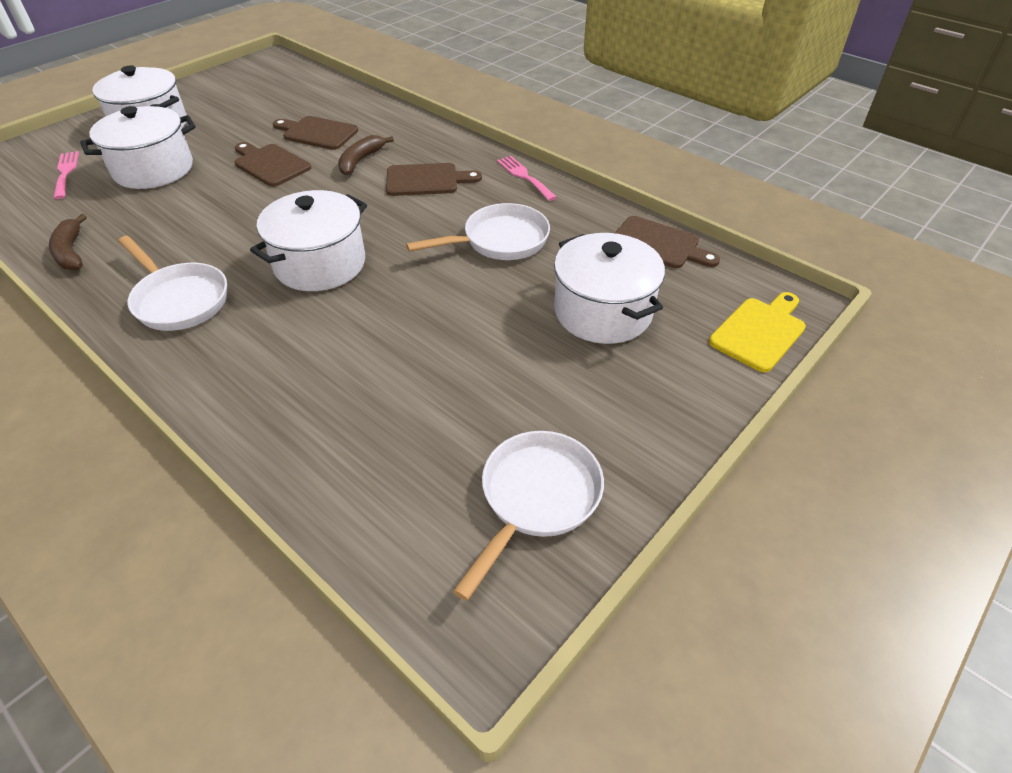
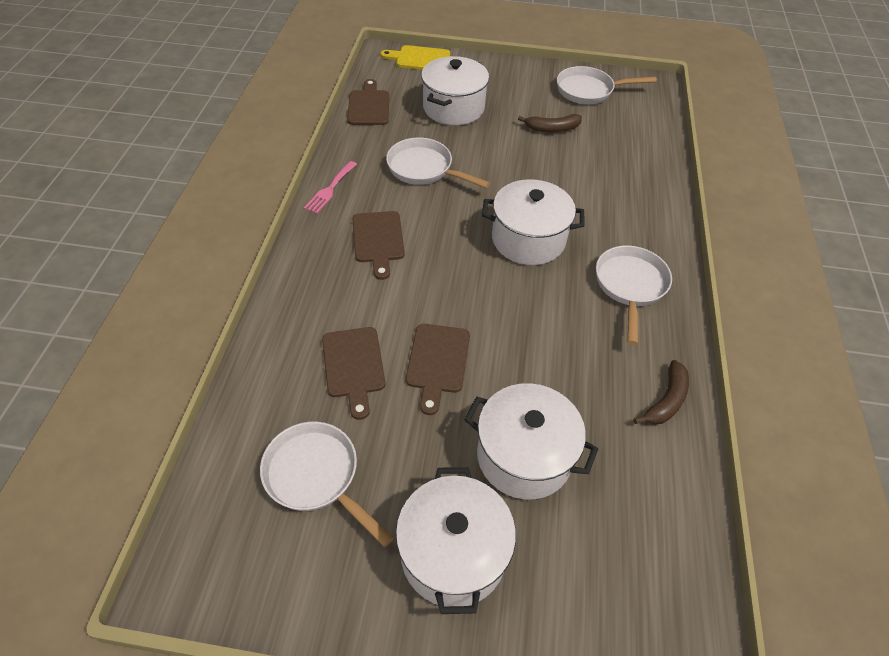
camera: 125 degrees left, 5 degrees up
pink fork [54,151,79,199] -> none
brown banana [338,135,394,175] -> brown banana moved to [518,114,582,133]
brown cutting board [386,163,482,196] -> brown cutting board turned 150 degrees counterclockwise [352,211,405,280]
none -> white pan [260,422,394,547]

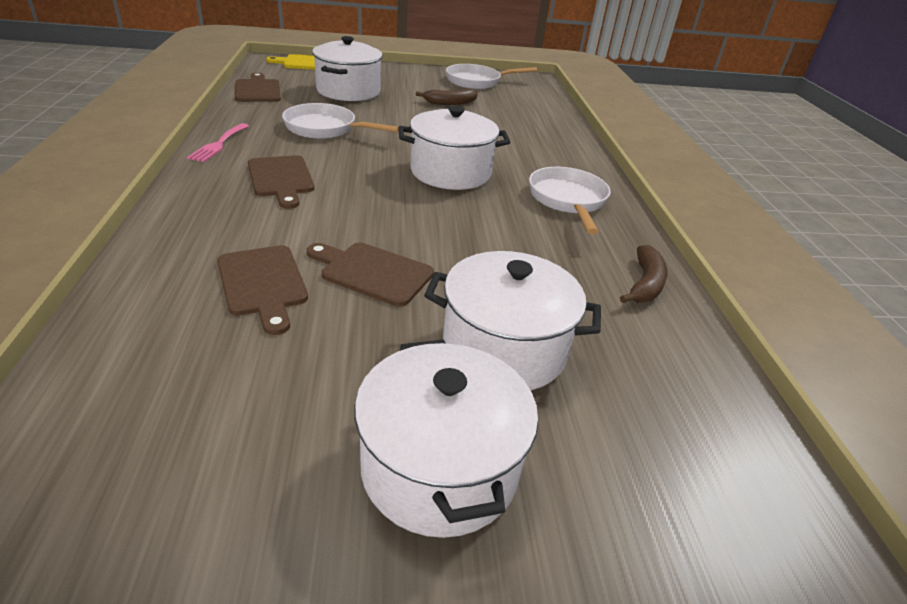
camera: 15 degrees left, 15 degrees down
white pan [260,422,394,547] -> none
brown cutting board [406,324,470,415] -> brown cutting board turned 120 degrees clockwise [307,242,434,307]

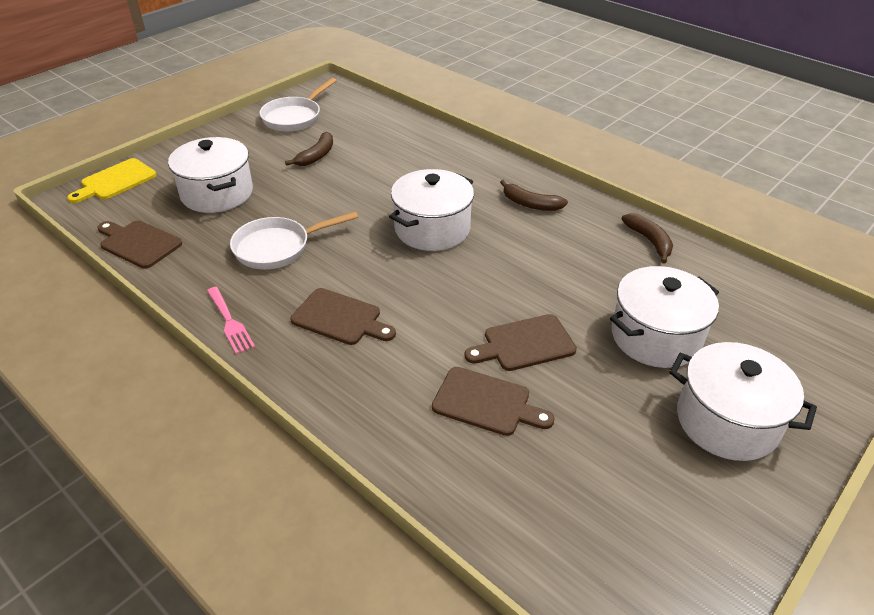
camera: 40 degrees left, 5 degrees up
white pan [529,167,611,235] -> brown banana [500,180,568,211]

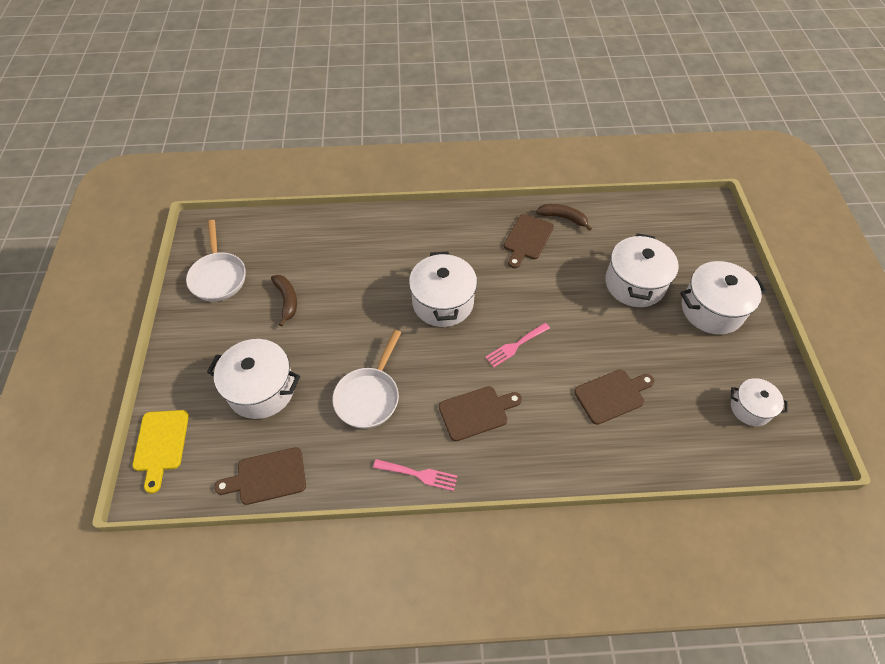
camera: 45 degrees left, 15 degrees up
brown cutting board [464,314,577,371] -> brown cutting board moved to [504,214,554,268]
brown banana [500,180,568,211] -> none
none -> pink fork [485,323,550,367]
none -> white pot [731,378,788,426]

